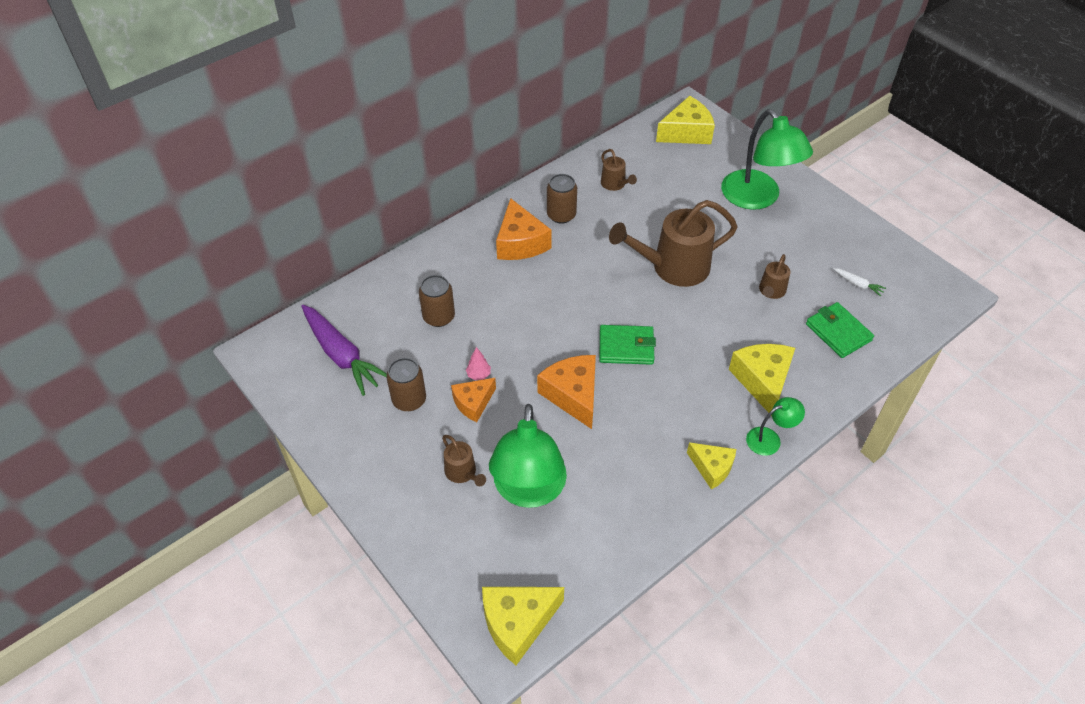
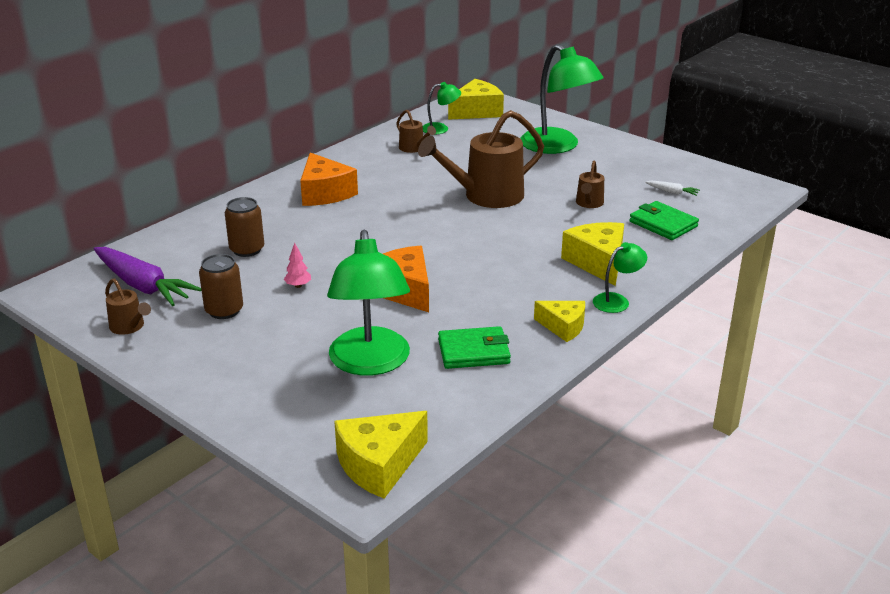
camera: 10 degrees left, 20 degrees down
brown watering can [442,435,486,486] -> brown watering can moved to [105,278,151,335]
orange cheese [451,378,496,422] -> none
brown can [547,174,577,224] -> none
green wallet [600,325,656,365] -> green wallet moved to [438,326,511,369]
none -> green lamp [423,82,461,135]

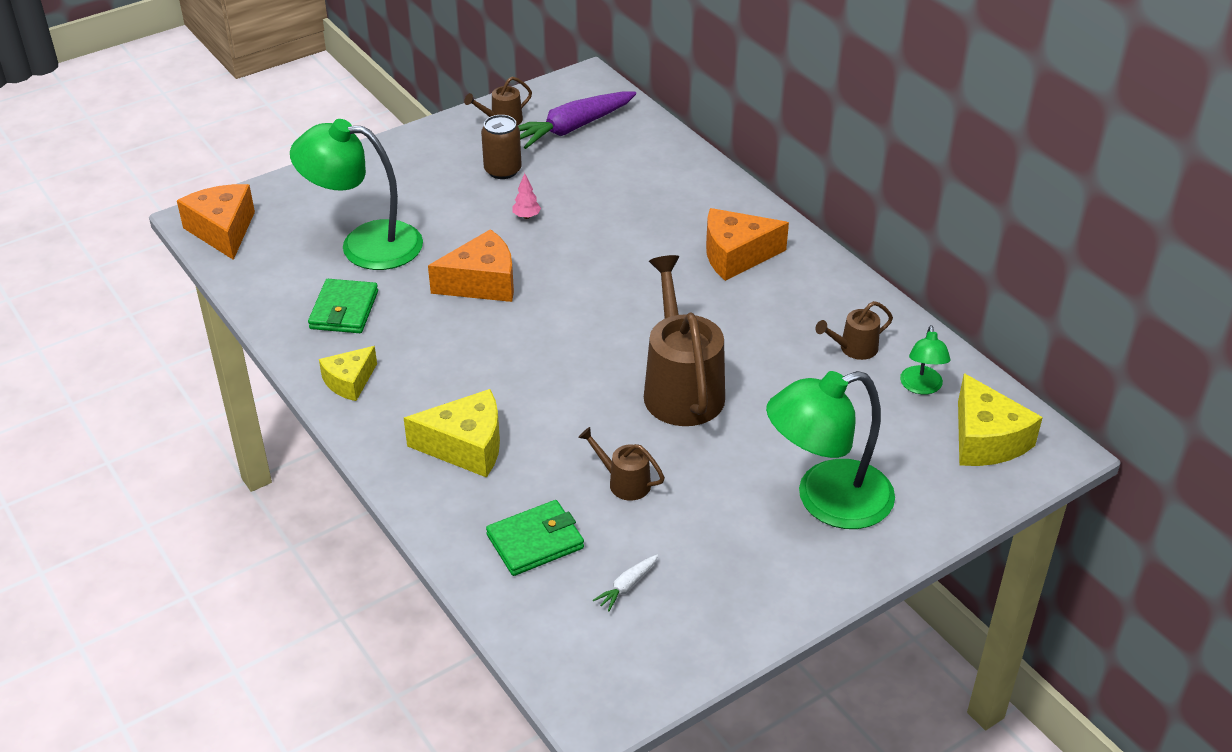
camera: 105 degrees right, 10 degrees up
brown can [225,197,264,257] -> none
yellow cheese [334,411,428,499] -> orange cheese [177,184,255,260]
green lamp [593,242,647,313] -> none

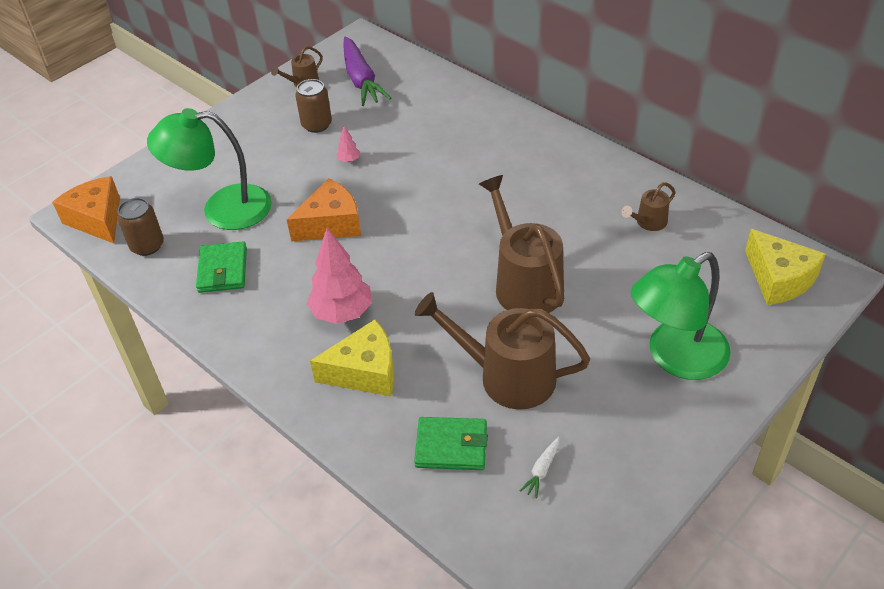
camera: 10 degrees left, 5 degrees up
yellow cheese [319,346,377,401] -> none
green wallet [486,500,584,576] -> green wallet turned 45 degrees clockwise [414,417,488,470]
purple carrot [518,92,636,149] -> purple carrot turned 60 degrees counterclockwise [343,37,391,106]
brown watering can [578,427,665,501] -> brown watering can [415,292,590,410], size x2.10
orange cheese [706,208,789,281] -> none
green lamp [900,325,950,395] -> none
none -> brown can [117,198,164,256]
none -> pink tree [307,228,372,324]

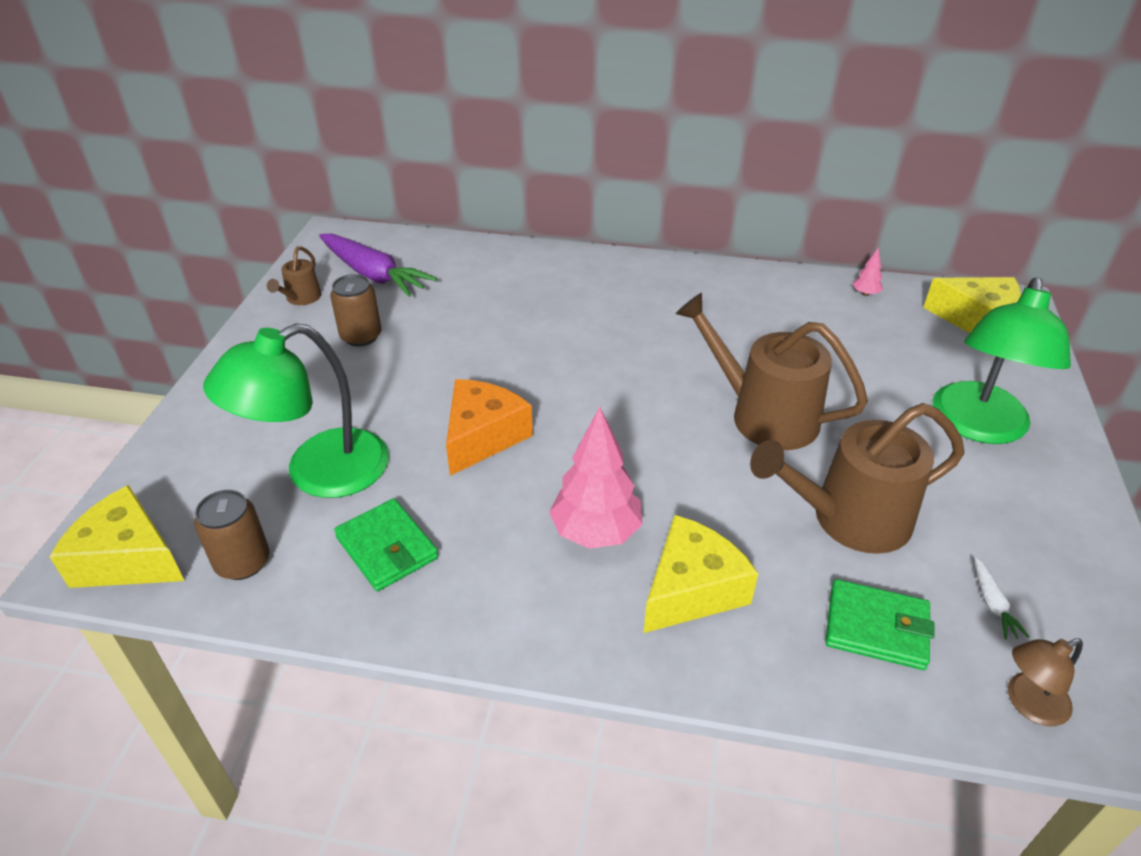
camera: 35 degrees left, 5 degrees down
orange cheese [52,176,120,244] -> yellow cheese [50,485,184,588]
pink tree [336,126,360,162] -> pink tree moved to [853,248,883,296]
green wallet [414,417,488,470] -> green wallet turned 45 degrees clockwise [825,579,934,670]
brown watering can [622,182,676,231] -> none
none -> brown lamp [1008,638,1083,726]

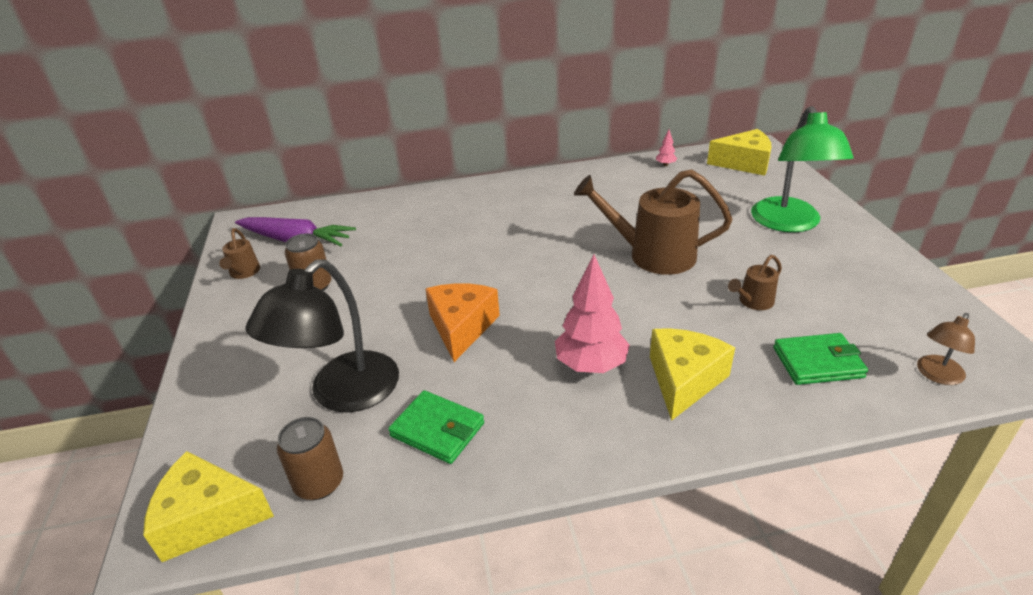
camera: 20 degrees left, 5 degrees down
green lamp [203,323,389,498] -> black lamp [245,260,399,413]
brown watering can [750,403,964,554] -> brown watering can [728,255,782,310], size x0.48
white carrot [974,557,1030,640] -> none

